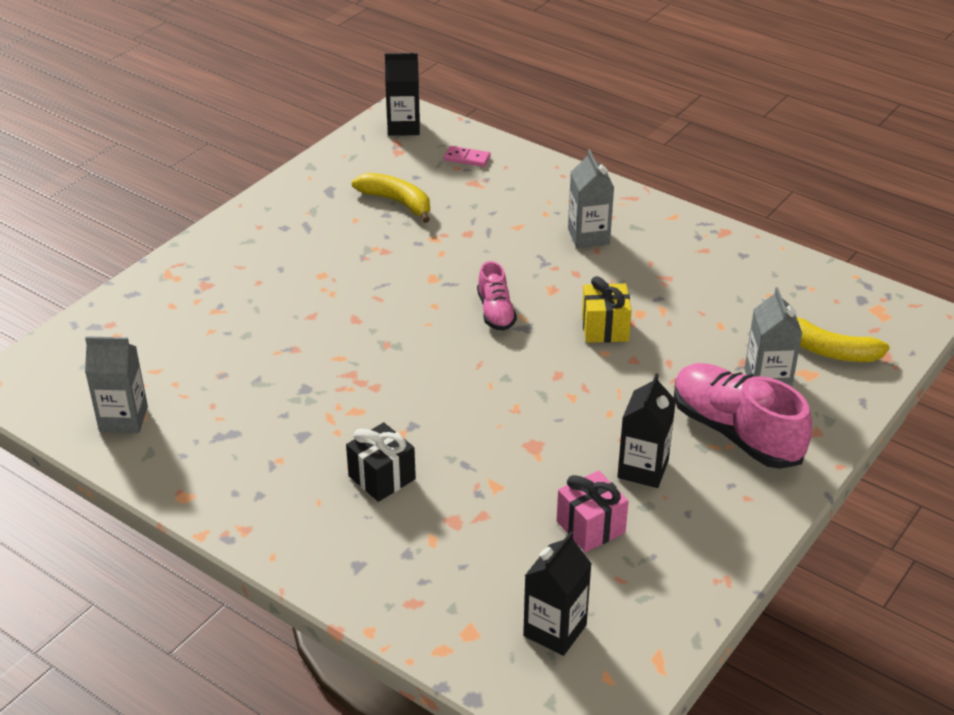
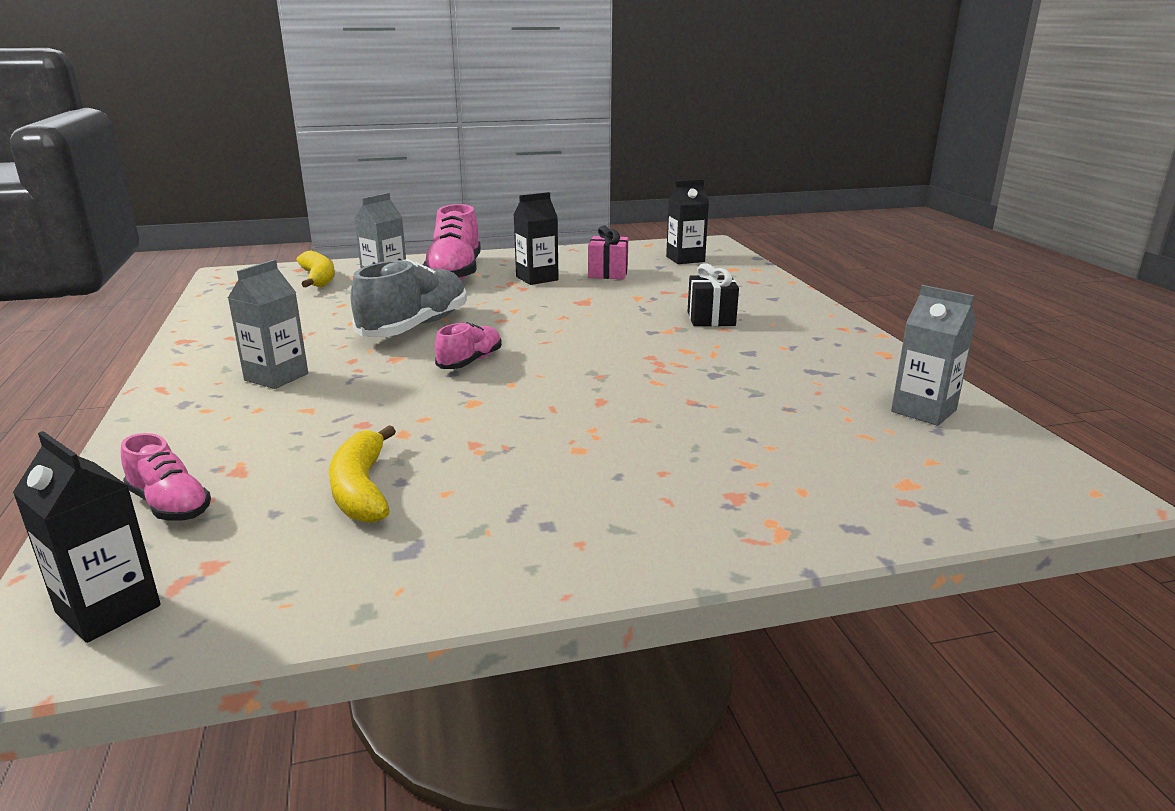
camera: 140 degrees left, 15 degrees down
pink domino [444,146,490,167] -> pink shoe [121,433,211,521]
yellow gift [582,276,632,343] -> grey shoe [351,259,467,337]

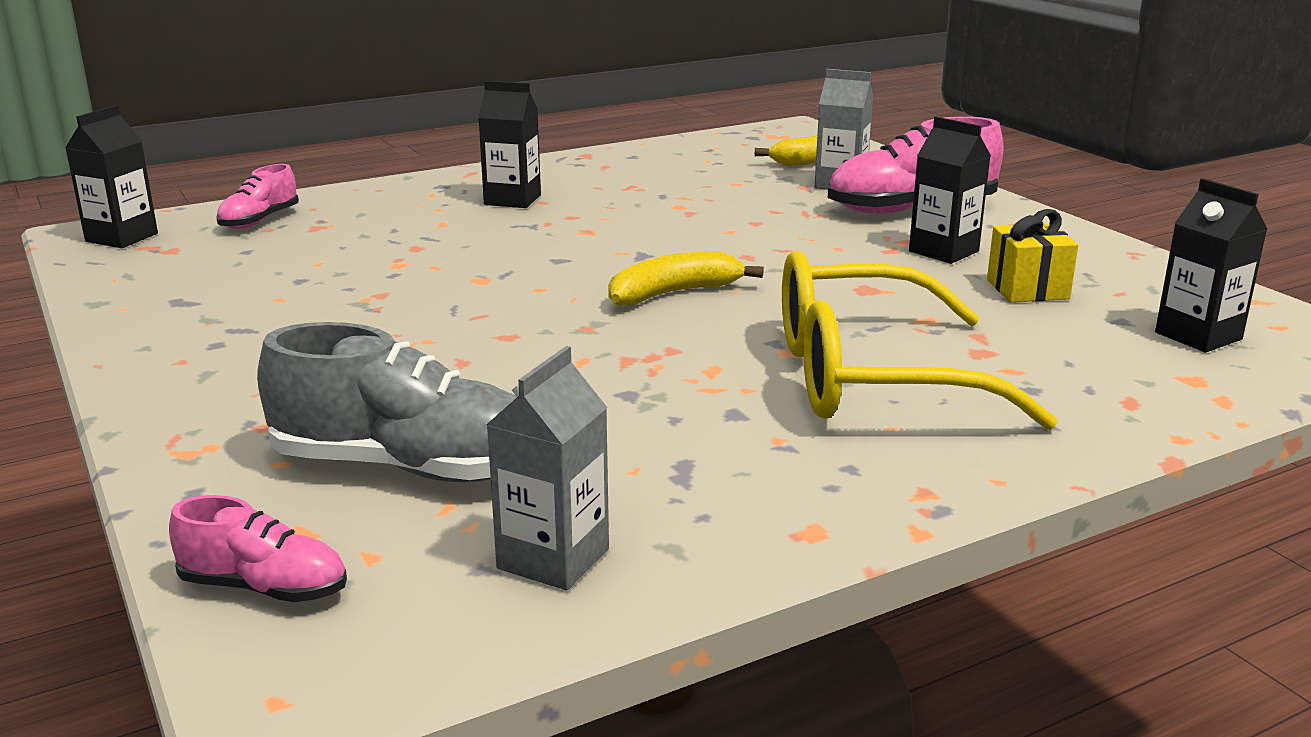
camera: 75 degrees right, 0 degrees up
grey carton [228,260,308,389] -> black carton [478,81,541,208]
yellow banana [329,425,396,523] -> yellow banana moved to [608,251,764,306]
grey shoe [351,259,467,337] -> grey shoe moved to [257,322,517,482]
pink shoe [435,322,502,369] -> pink shoe moved to [169,495,347,602]
pink gift [588,226,628,279] -> yellow gift [987,209,1078,302]
black gift [688,263,739,326] -> yellow glasses [782,251,1058,430]

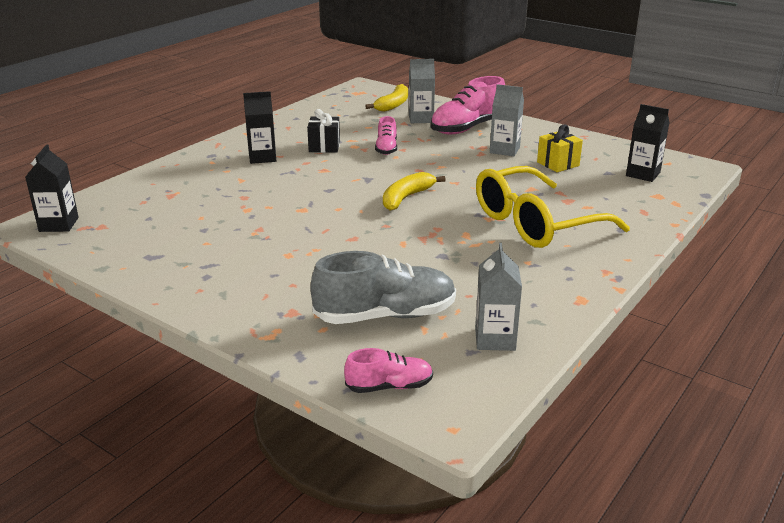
camera: 25 degrees left, 5 degrees up
pink shoe [216,164,299,229] -> pink shoe moved to [375,116,397,155]
black carton [909,117,991,264] -> grey carton [490,84,524,156]
none -> black gift [307,109,340,153]

